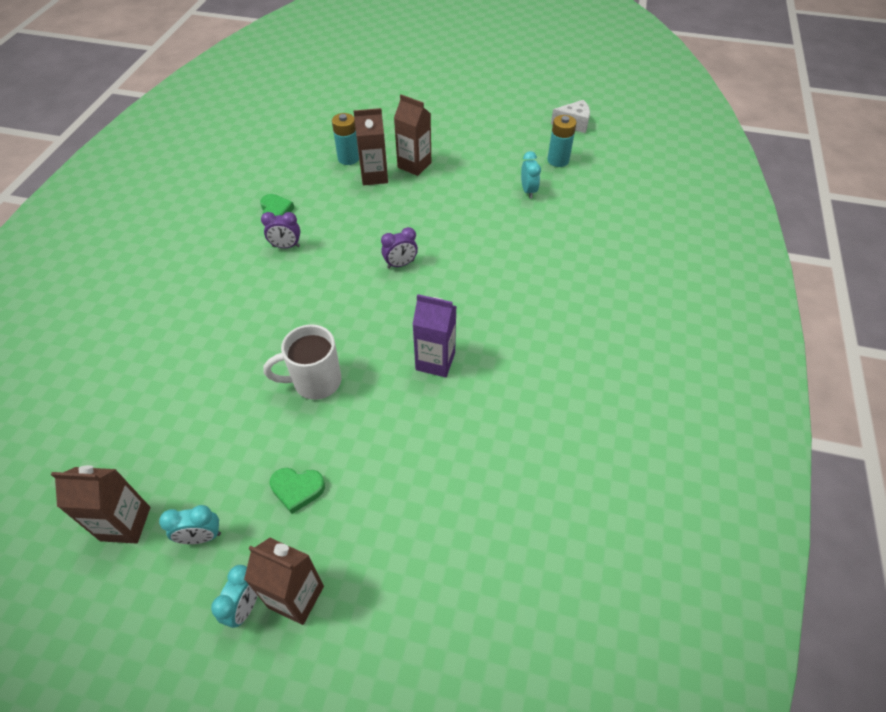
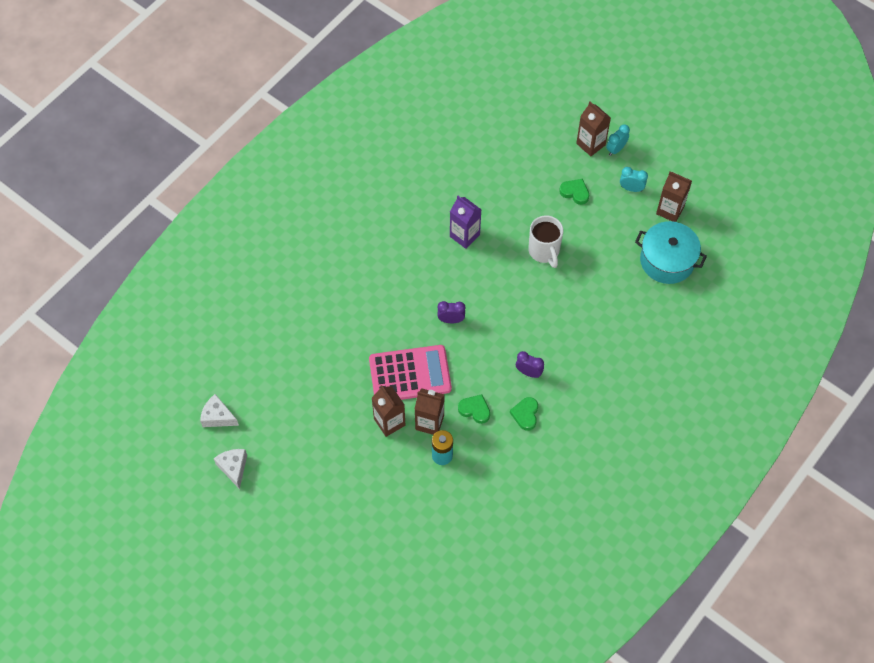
camera: 155 degrees left, 10 degrees up
white mug [264,324,341,400] -> white mug turned 60 degrees clockwise [528,215,563,268]
turquoise clock [521,151,541,199] -> none
turquoise battery [547,115,577,167] -> none
none -> white cheese [214,449,247,489]
none -> pink calculator [369,345,452,400]
none -> green heart [458,394,490,424]
none -> turquoise pot [635,221,707,284]

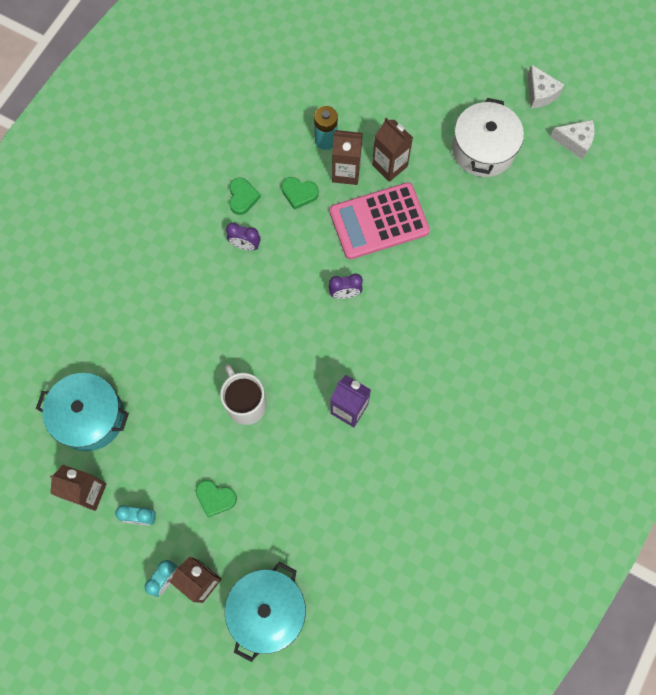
camera: 170 degrees right, 10 degrees up
none -> turquoise pot [225,562,306,662]
none -> white pot [452,98,524,177]

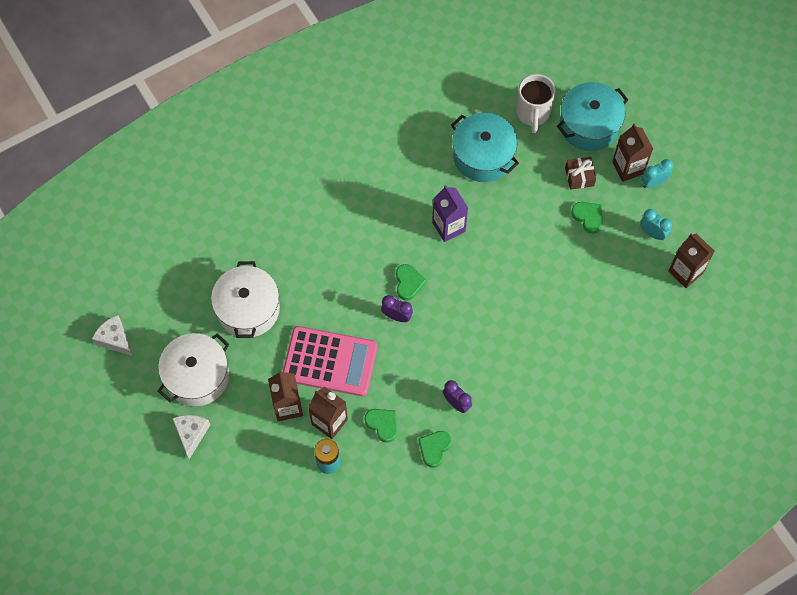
camera: 150 degrees left, 5 degrees down
turquoise pot [36,373,129,451] -> turquoise pot moved to [451,113,519,182]
white mug [220,364,267,425] -> white mug moved to [516,74,555,133]
white cheese [528,64,564,108] -> white cheese moved to [172,415,210,459]
none -> white pot [211,261,280,338]
none -> green heart [396,264,426,301]
none -> brown gift [565,157,596,190]

